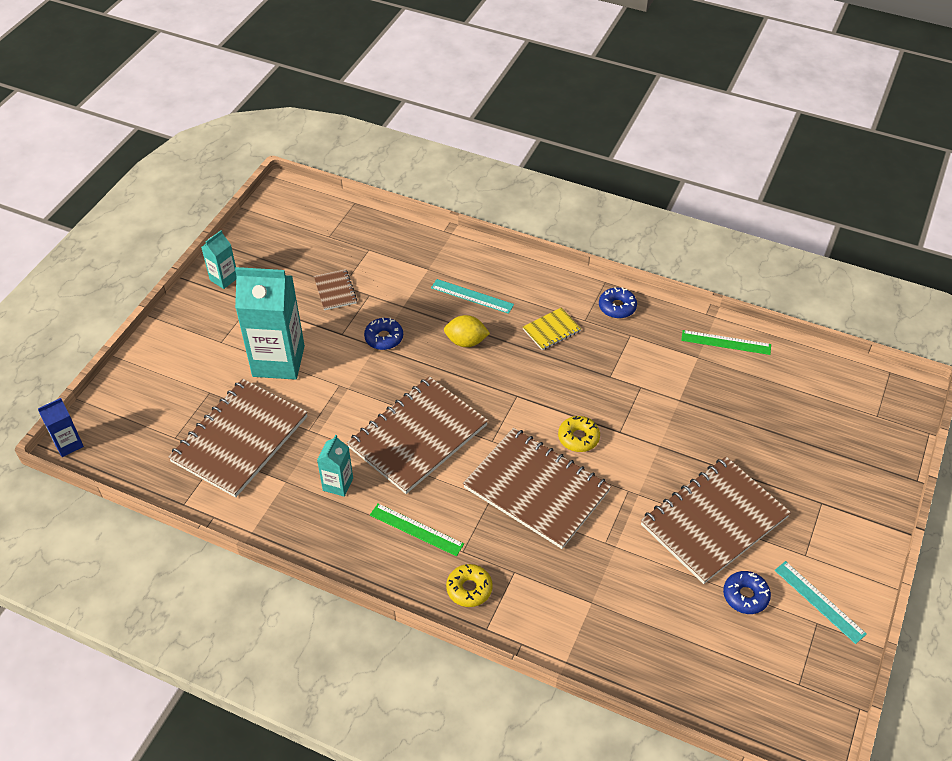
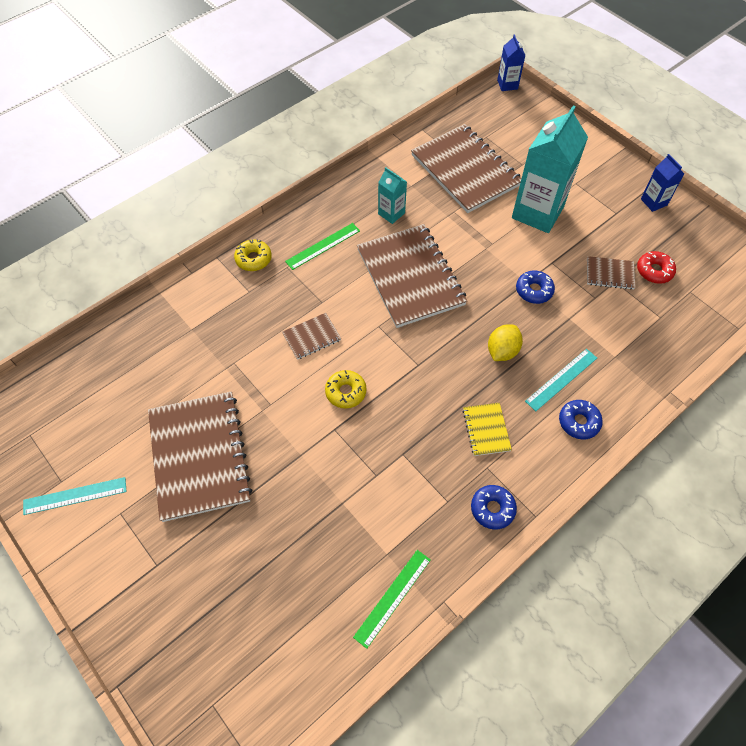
camera: 115 degrees right, 10 degrees up
turquoise carton [201,230,236,289] -> blue carton [641,154,684,212]
brown notebook [463,428,611,549] -> brown notebook [282,313,341,360], size x0.45
blue donut [723,571,771,614] -> blue donut moved to [559,400,603,439]
none -> red donut [637,251,676,284]

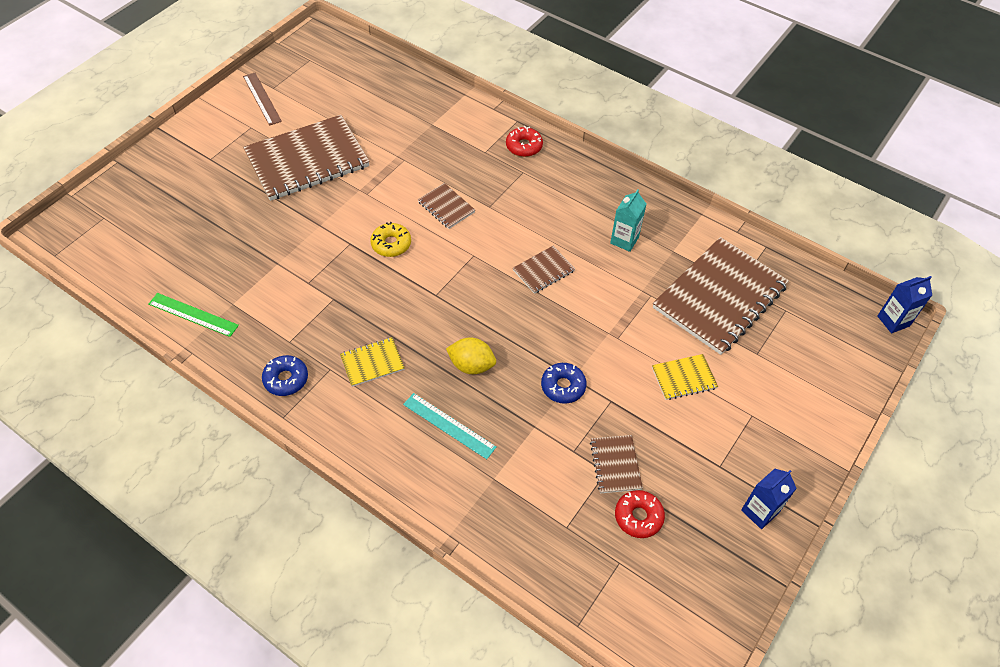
camera: 75 degrees right, 5 degrees down
turquoise ruler [23,477,127,515] -> brown ruler [243,73,282,126]
yellow donut [234,239,272,271] -> red donut [506,126,543,157]
green ruler [285,223,360,270] -> none
brown notebook [357,224,467,328] -> brown notebook [513,246,575,294], size x0.45
turquoise carton [512,105,588,233] -> yellow notebook [652,354,718,400]
blue donut [559,400,603,439] -> none

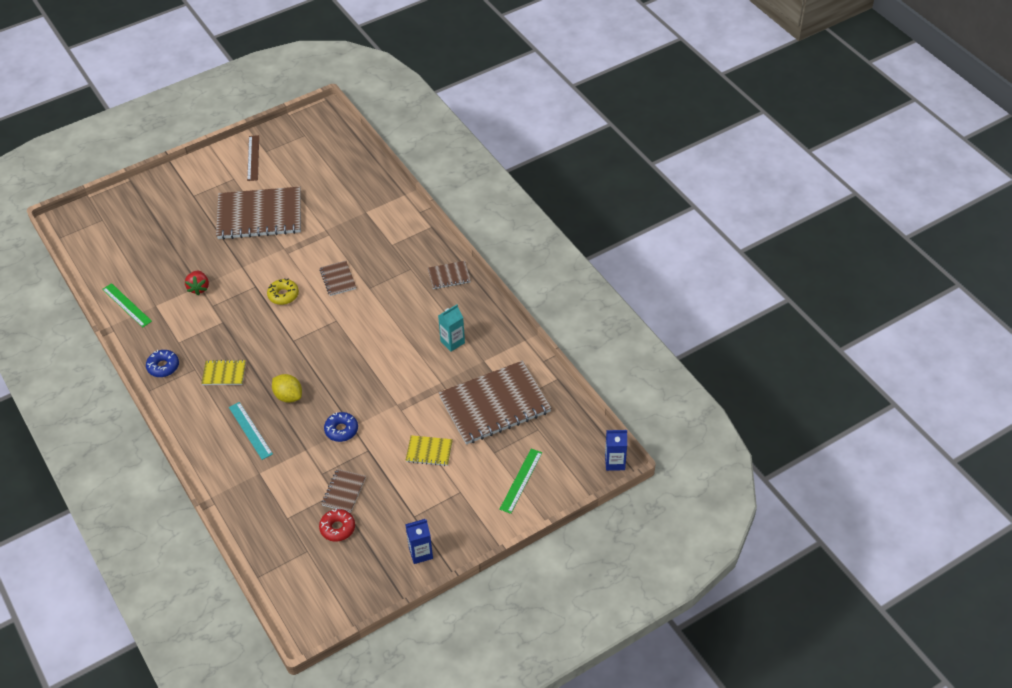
camera: 25 degrees right, 5 degrees down
red donut [506,126,543,157] -> none
brown notebook [513,246,575,294] -> brown notebook moved to [428,261,471,289]
none -> red strawberry [185,270,209,296]
none -> green ruler [499,449,542,514]

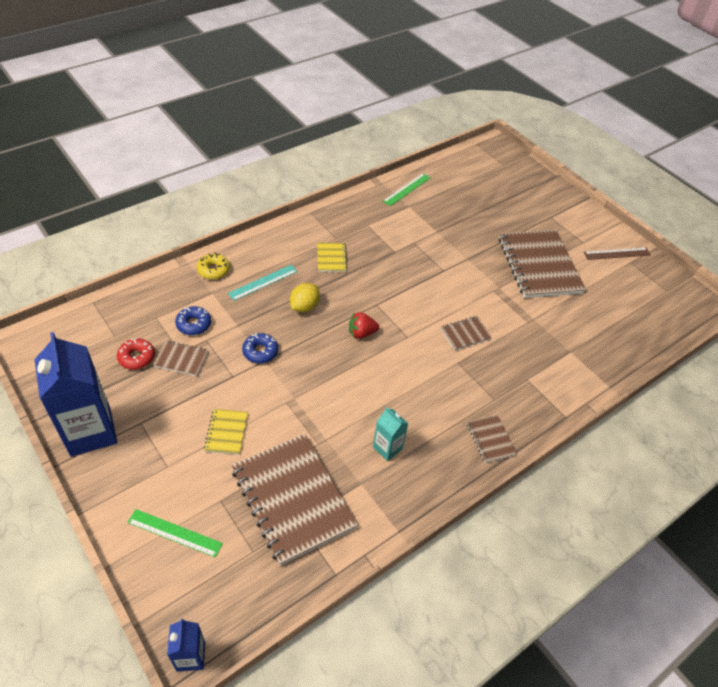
camera: 80 degrees right, 0 degrees up
blue donut [146,350,179,377] -> blue donut moved to [175,306,211,335]
red strawberry [185,270,209,296] -> red strawberry moved to [349,312,379,339]
yellow donut [267,278,299,305] -> yellow donut moved to [197,253,230,279]
blue carton [405,519,433,564] -> blue carton [34,332,117,457], size x2.07

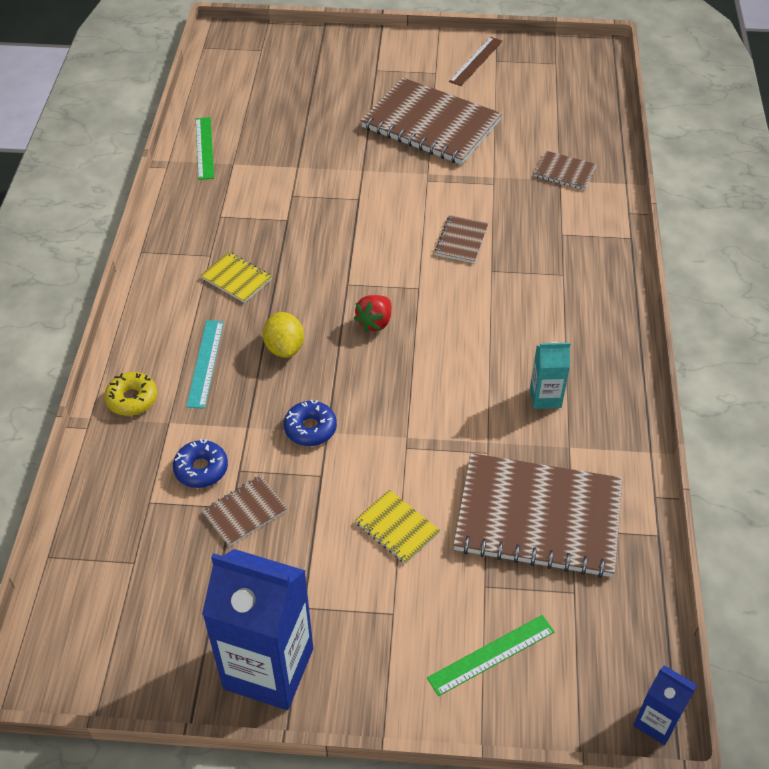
camera: 45 degrees left, 0 degrees up
red donut [117,338,155,370] -> none
brown notebook [467,415,517,463] -> brown notebook moved to [534,151,597,190]

